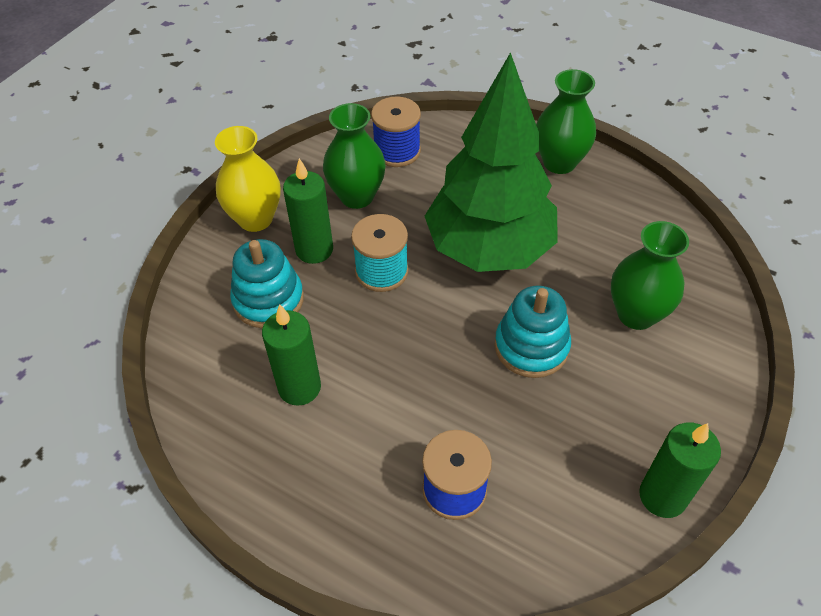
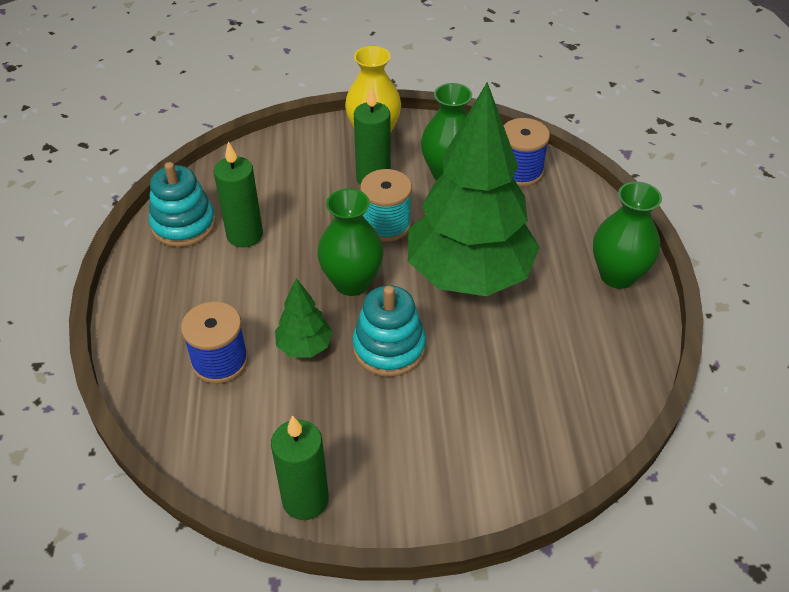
camera: 55 degrees right, 5 degrees down
turquoise stacking toy [230,239,304,328] -> turquoise stacking toy moved to [149,162,216,247]
green vase [611,221,689,330] -> green vase moved to [317,188,384,296]
none -> green tree [275,278,333,358]

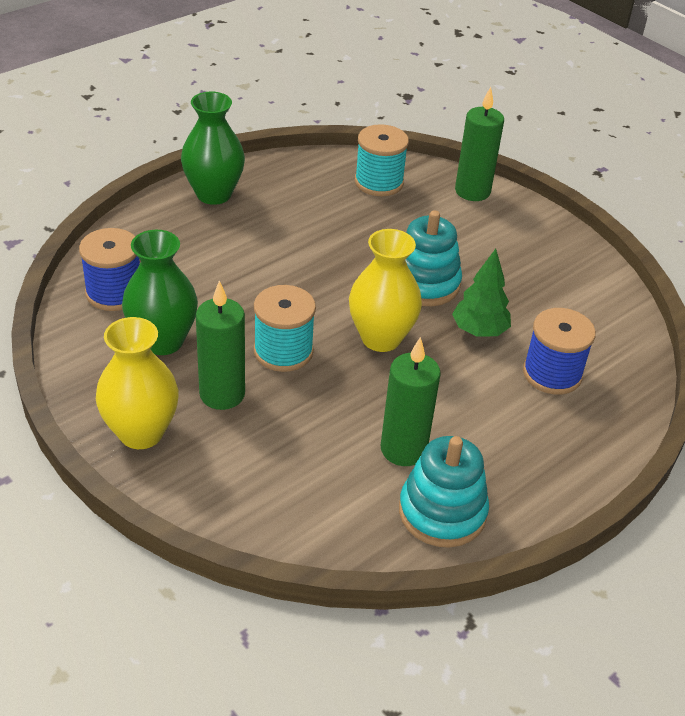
camera: 130 degrees left, 5 degrees down
green candle [271,415,329,520] -> green candle moved to [455,87,504,201]
green vase [317,188,384,296] -> yellow vase [349,229,422,352]
green tree [408,82,540,296] -> none
none -> turquoise spool [355,124,409,196]

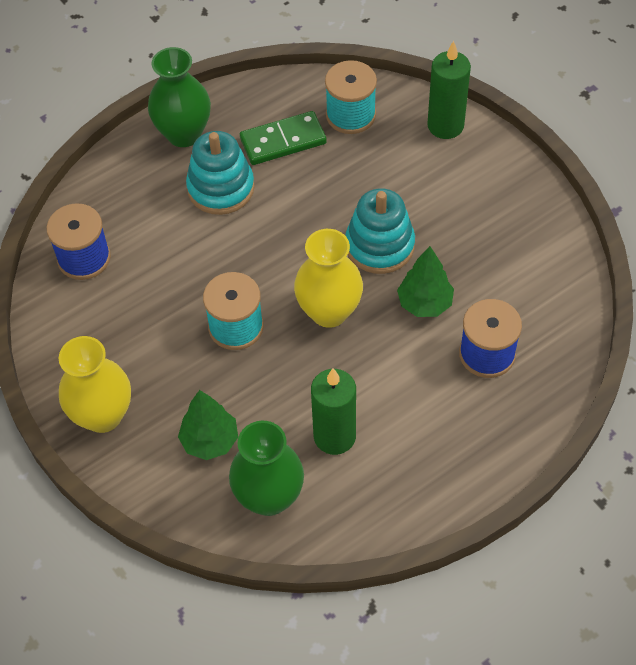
camera: 10 degrees right, 15 degrees up
green vase [122,230,198,355] -> green vase moved to [229,421,304,516]
green candle [196,280,245,410] -> none
turquoise stacking toy [399,436,489,548] -> turquoise stacking toy moved to [186,131,255,215]
none -> green tree [178,390,238,460]
none -> green domino [240,111,327,165]

